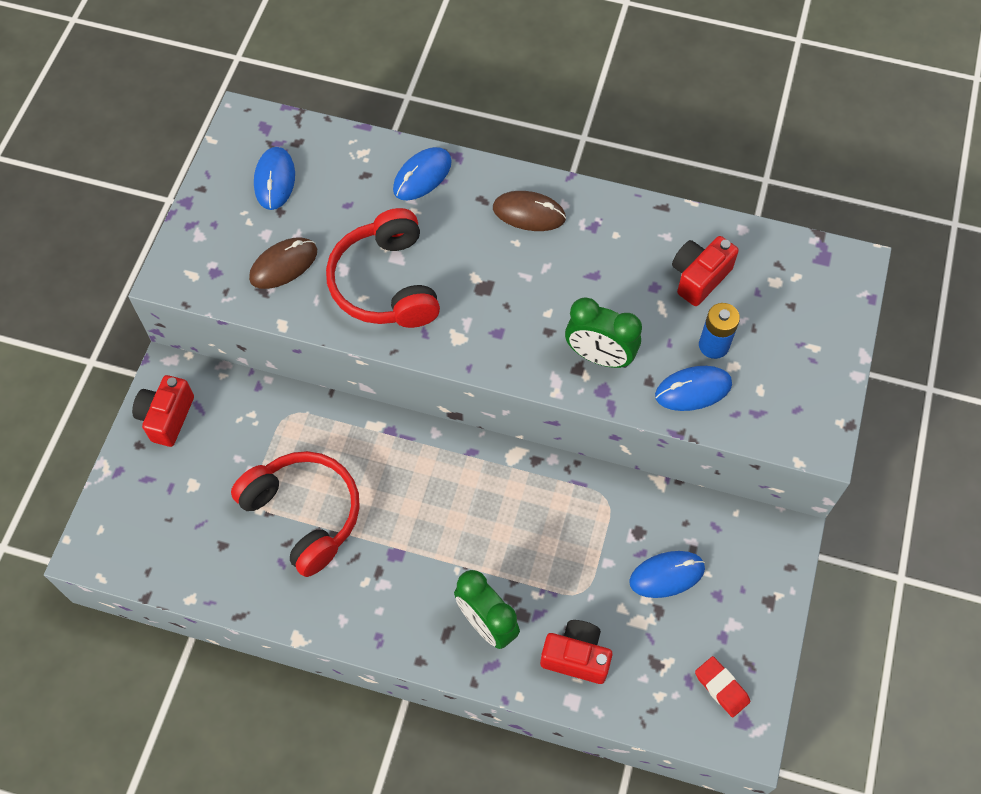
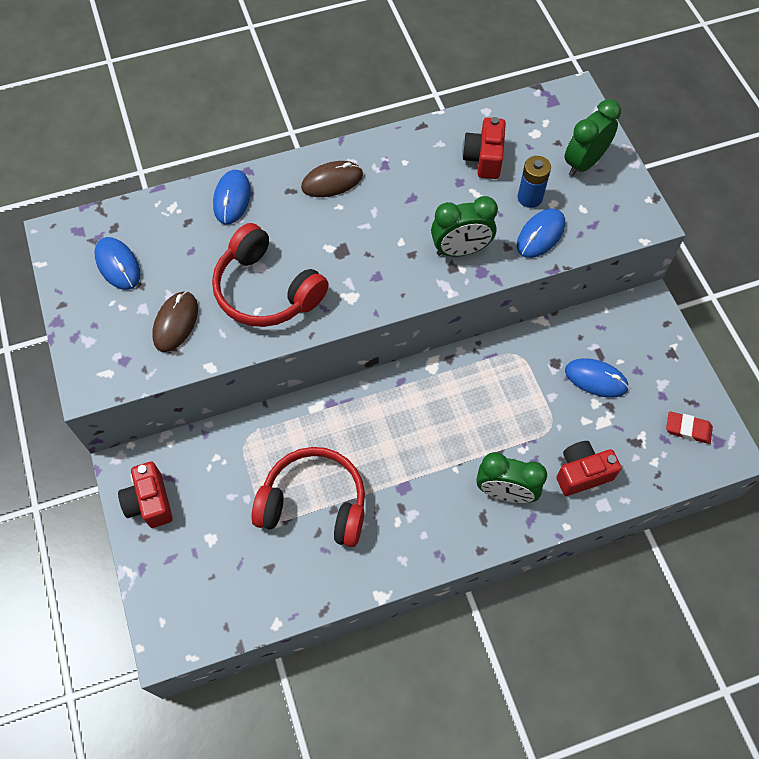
camera: 35 degrees left, 0 degrees up
blue mouse [629,551,705,598] -> blue mouse turned 75 degrees clockwise [565,359,629,398]
none -> green clock [565,99,621,177]

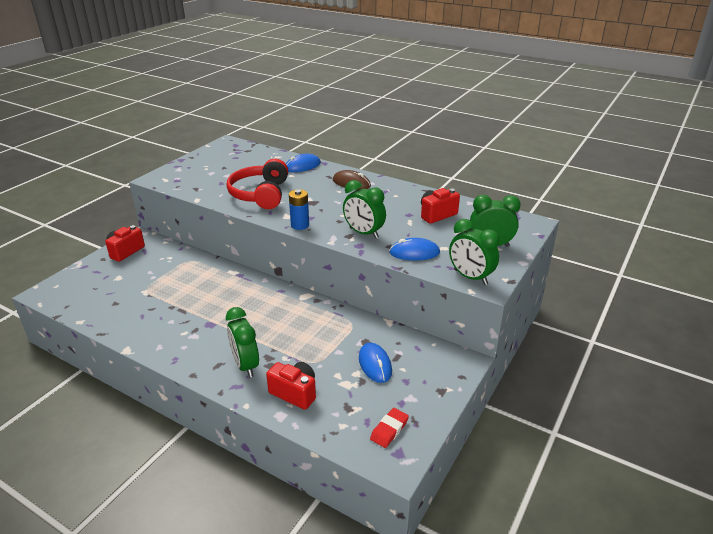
camera: 50 degrees right, 30 degrees down
blue mouse [94,237,141,290] -> none
brown mouse [152,291,198,352] -> none
red headphones [252,447,365,547] -> none
blue battery [518,156,551,208] -> blue battery moved to [289,189,309,230]
red eraser [666,411,713,444] -> red eraser turned 60 degrees clockwise [370,408,409,448]
none -> green clock [449,219,500,285]

